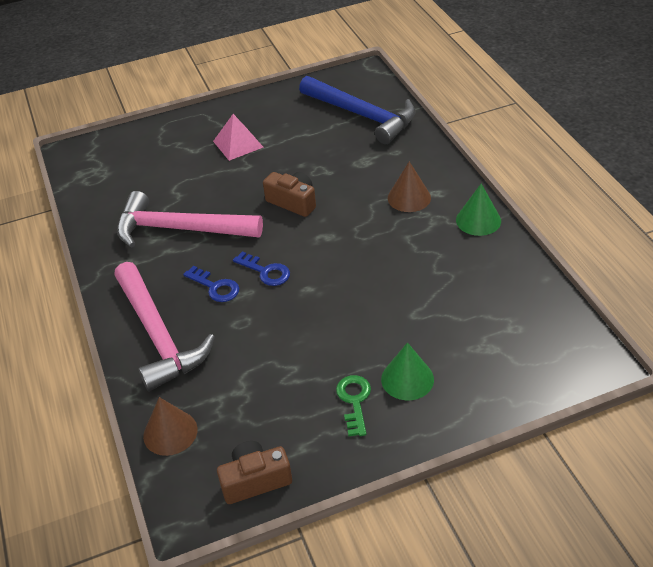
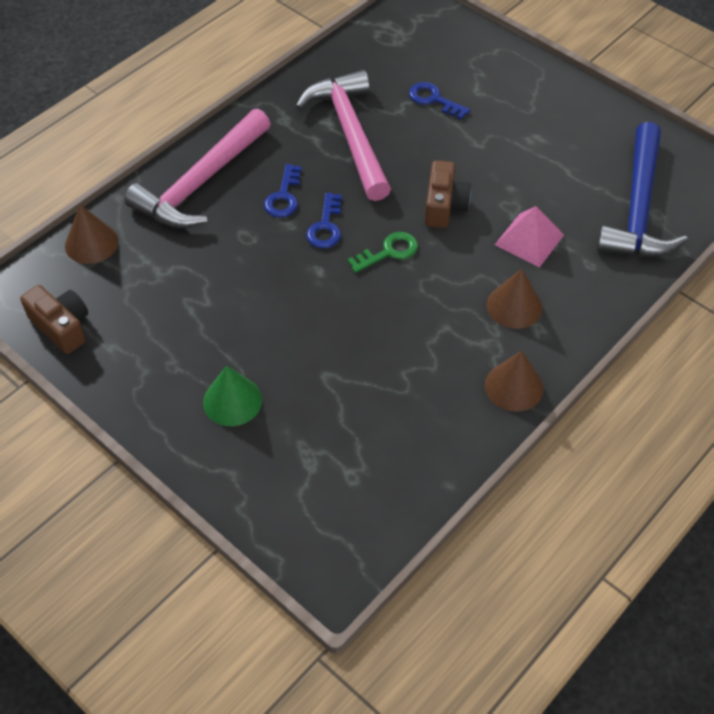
camera: 60 degrees right, 10 degrees up
pink pyramid [213,114,264,161] -> pink pyramid moved to [495,206,564,268]
green key [336,375,371,436] -> green key moved to [347,232,418,273]
green cone [456,184,501,236] -> brown cone [485,351,543,412]
none -> blue key [409,82,470,120]

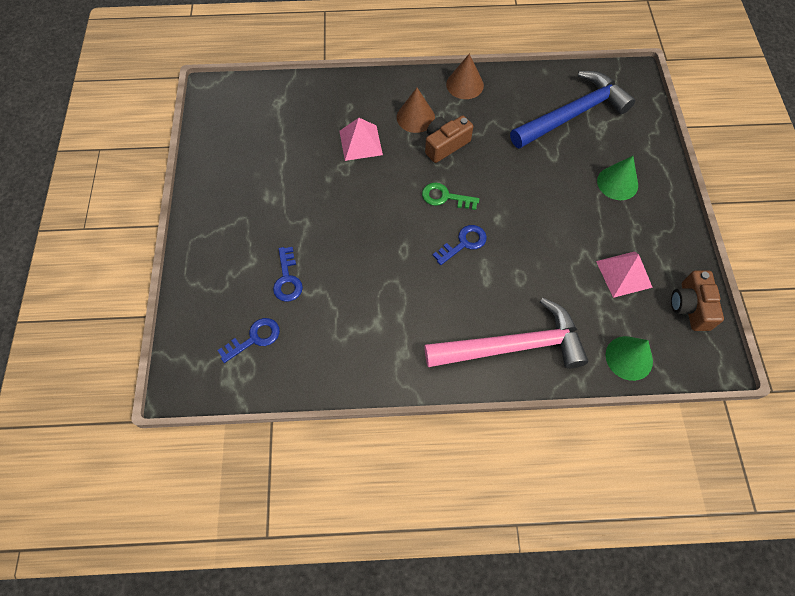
camera: 135 degrees left, 10 degrees up
brown cone [65,205,119,264] -> green cone [606,336,653,381]
blue key [264,164,302,218] -> blue key moved to [217,318,280,363]
pink hammer [295,70,391,201] -> none
brown camera [425,160,471,228] -> brown camera moved to [425,116,473,163]
blue hammer [596,122,688,257] -> blue hammer moved to [510,71,635,149]
none -> pink pyramid [596,251,653,298]

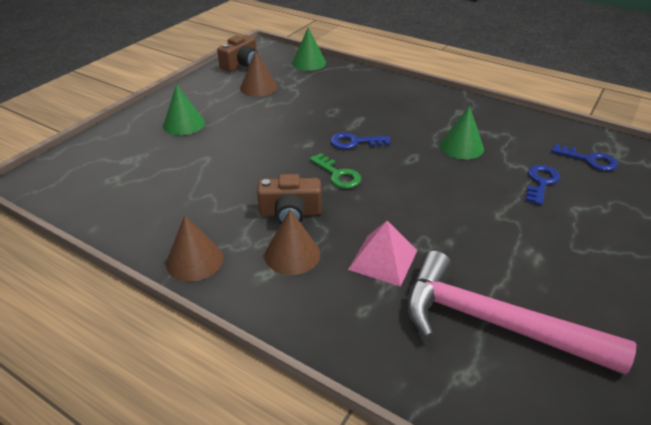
camera: 145 degrees left, 25 degrees down
blue key [217,318,280,363] -> blue key turned 150 degrees counterclockwise [551,144,618,171]
pink hammer [424,298,589,369] -> pink hammer moved to [407,251,636,375]
blue hammer [510,71,635,149] -> none
pink pyramid [596,251,653,298] -> brown cone [240,50,277,97]
none -> green cone [440,106,484,159]

